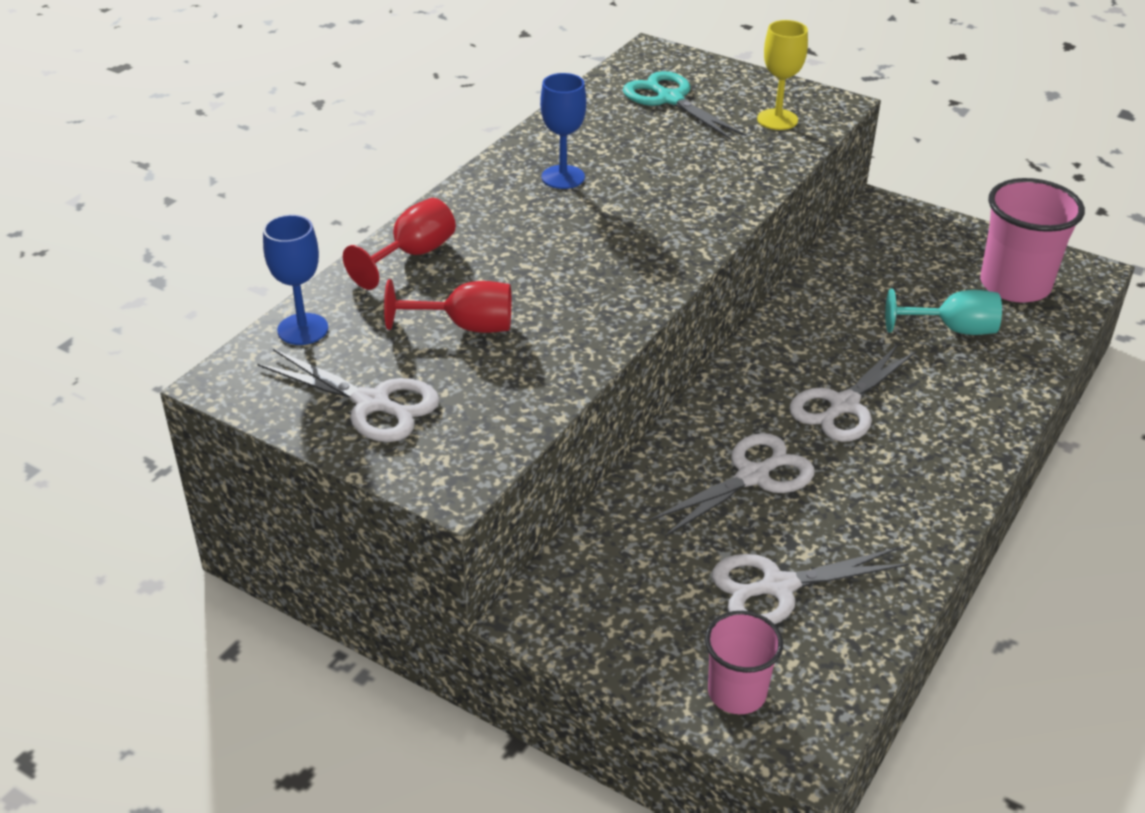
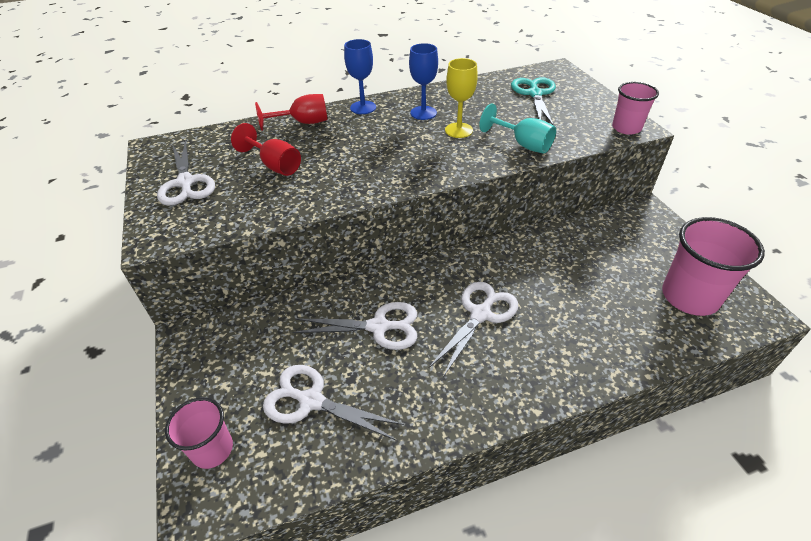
camera: 40 degrees right, 5 degrees up
blue goblet [263,215,328,345] -> blue goblet moved to [344,39,376,114]
yellow goblet [757,20,808,130] -> yellow goblet moved to [445,58,478,138]
white scissors [789,344,917,442] -> white scissors turned 135 degrees clockwise [429,282,518,377]
turquoise goblet [885,288,1002,335] -> turquoise goblet moved to [479,103,556,154]
none -> pink cup [612,82,659,135]

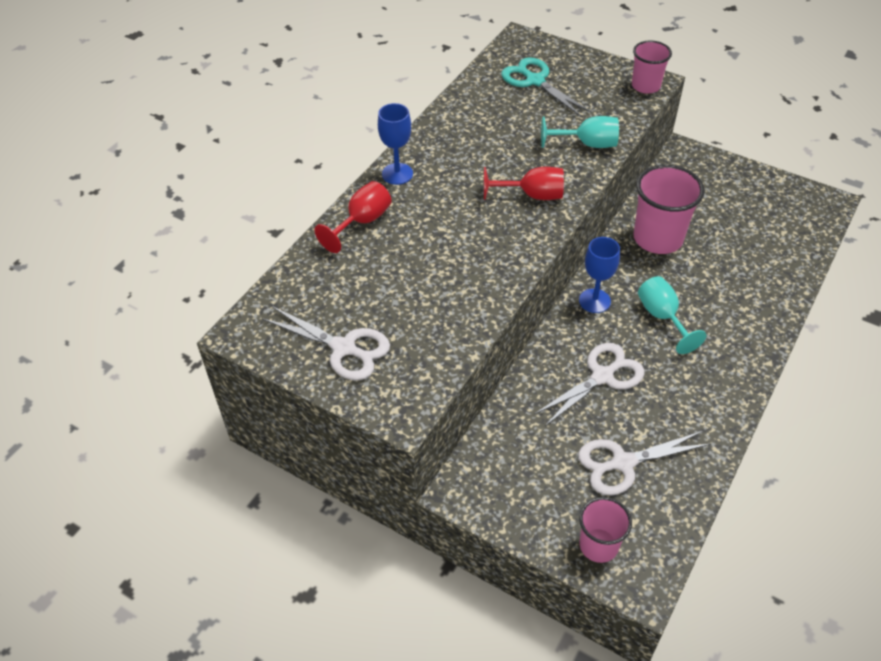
camera: 40 degrees left, 5 degrees up
red goblet [231,123,301,176] -> red goblet moved to [484,167,564,200]
blue goblet [409,43,438,120] -> blue goblet moved to [579,237,620,313]
white scissors [429,282,518,377] -> turquoise goblet [638,276,706,354]
yellow goblet [445,58,478,138] -> none
pink cup [662,217,765,316] -> pink cup moved to [633,165,705,254]

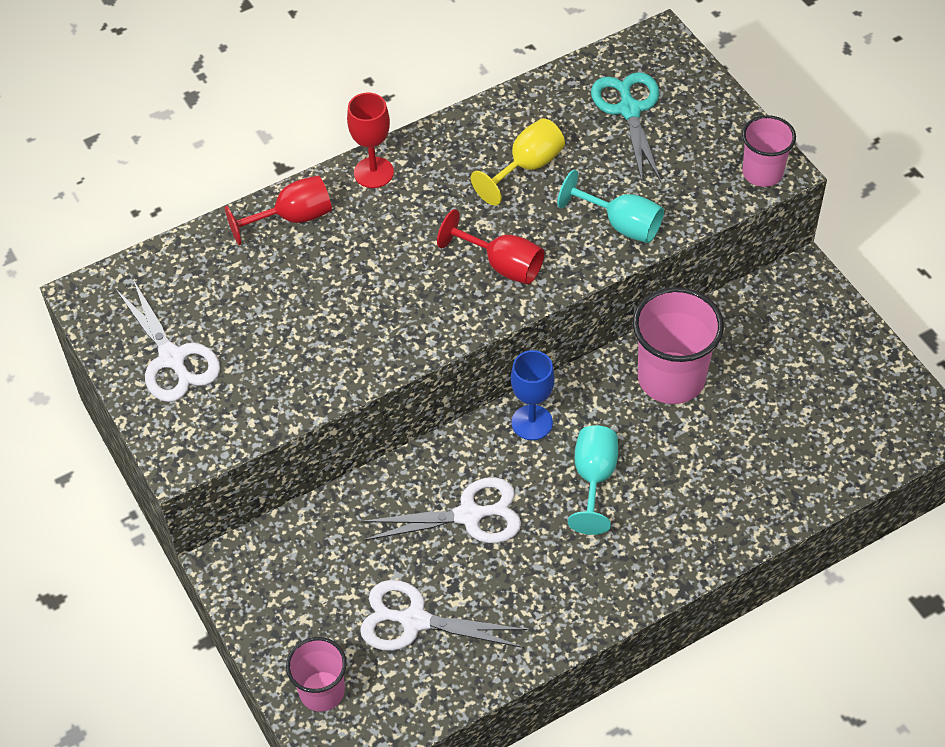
camera: 30 degrees right, 5 degrees up
blue goblet [378,103,413,185] -> red goblet [347,93,394,188]
none -> yellow goblet [471,118,565,206]

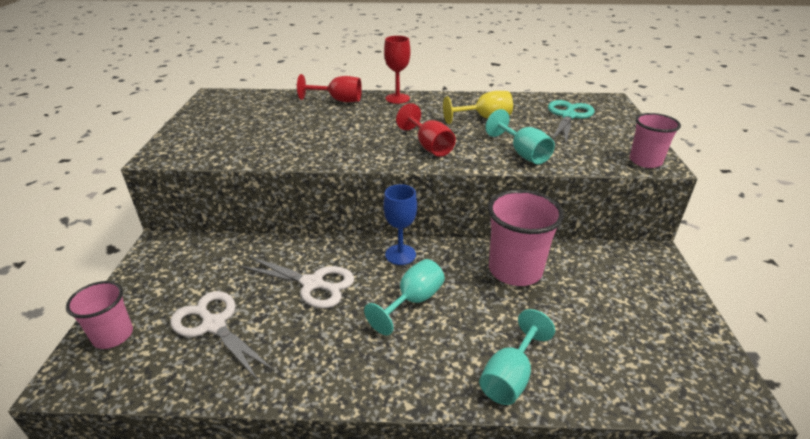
camera: 30 degrees right, 20 degrees down
white scissors [115,280,220,402] -> none
none -> turquoise goblet [479,309,555,405]

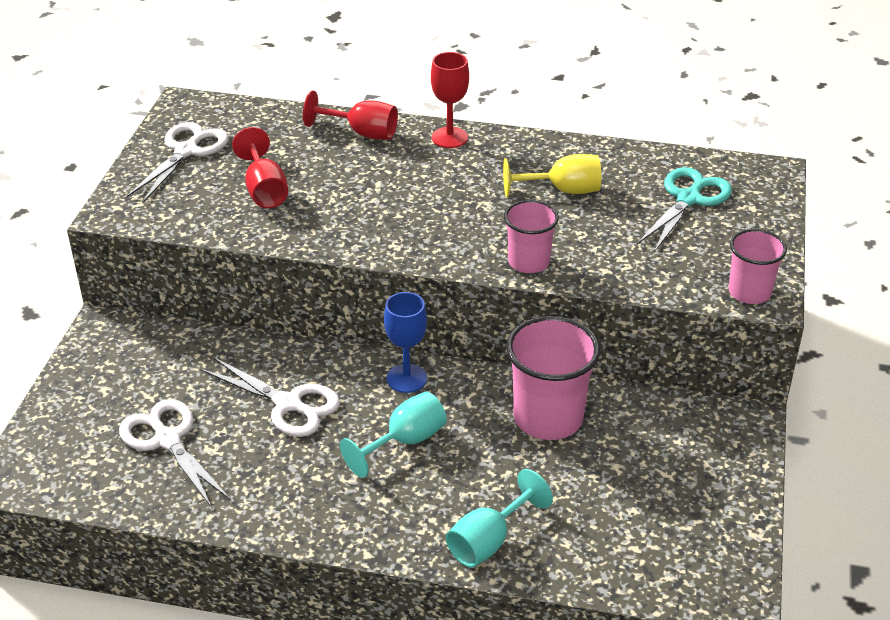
camera: 10 degrees right, 5 degrees up
pink cup [66,281,133,349] -> pink cup moved to [504,200,559,273]
red goblet [396,103,456,157] -> red goblet moved to [232,127,288,208]
turquoise goblet [485,109,555,164] -> none
none -> white scissors [126,122,229,204]

